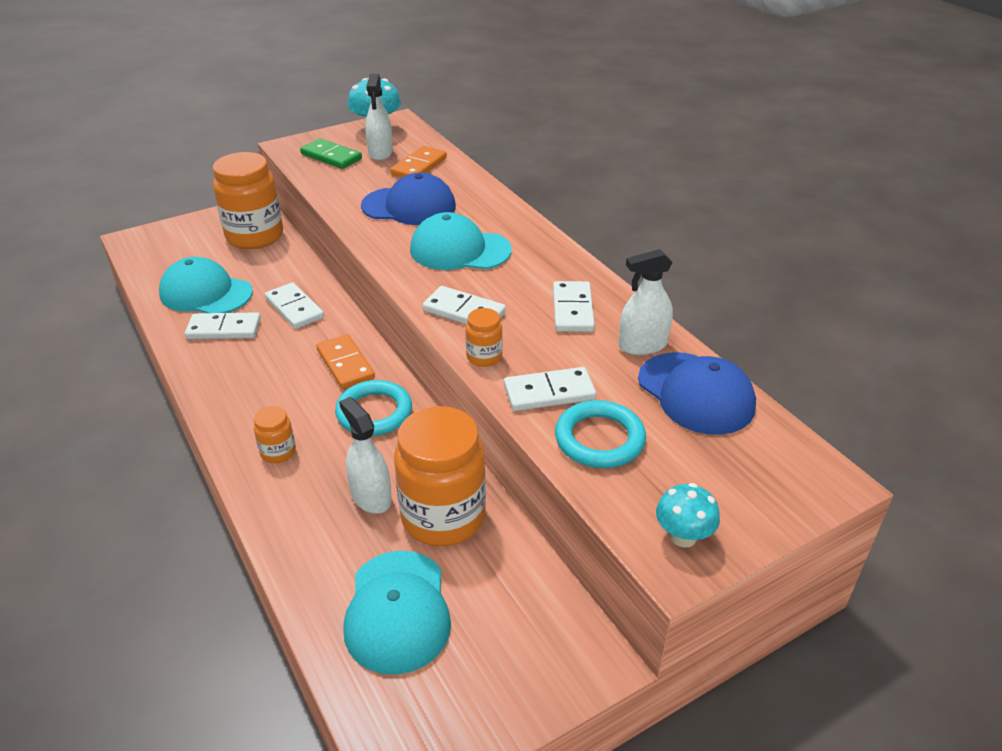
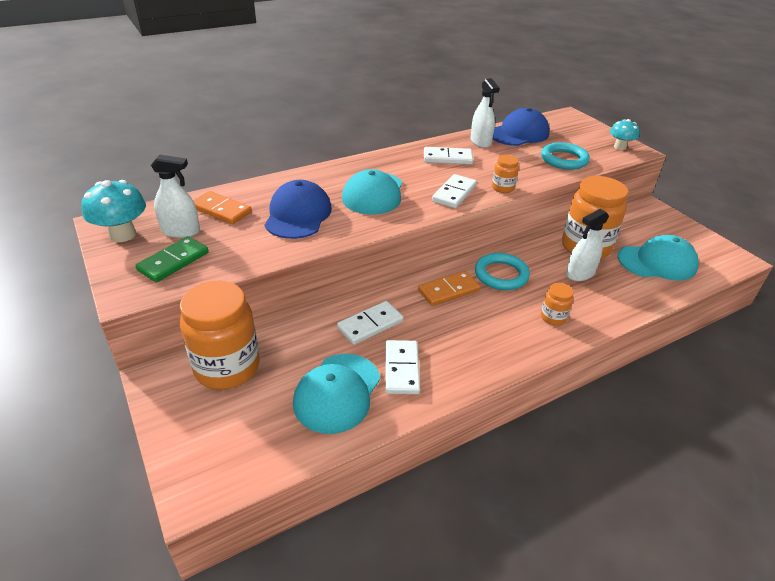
camera: 90 degrees left, 0 degrees up
white domino [504,367,596,411] -> none

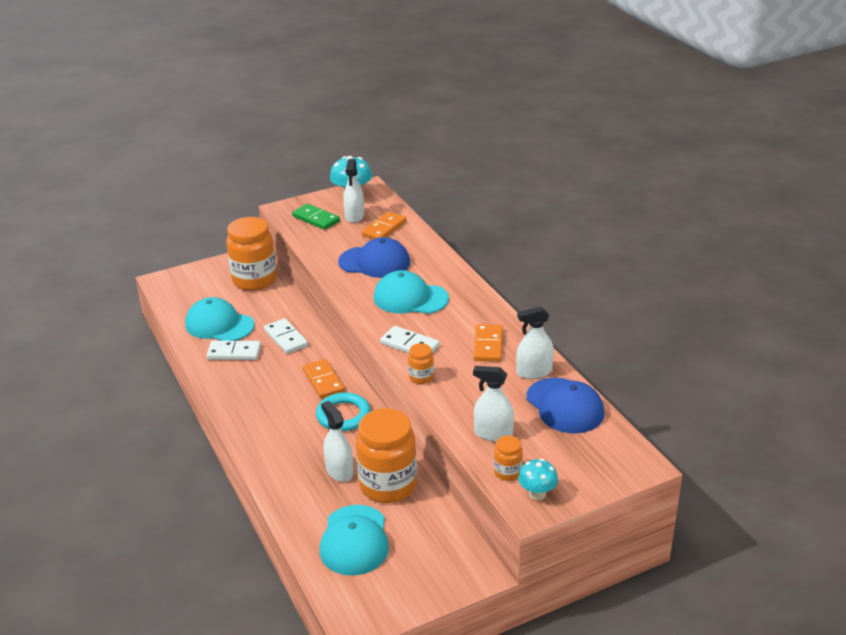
camera: 95 degrees right, 5 degrees down
white domino [424,147,473,165] -> orange domino [473,324,503,362]
turquoise ring [541,142,590,170] -> white spray bottle [473,366,514,442]
orange jar [541,283,574,325] -> orange jar moved to [494,435,523,481]

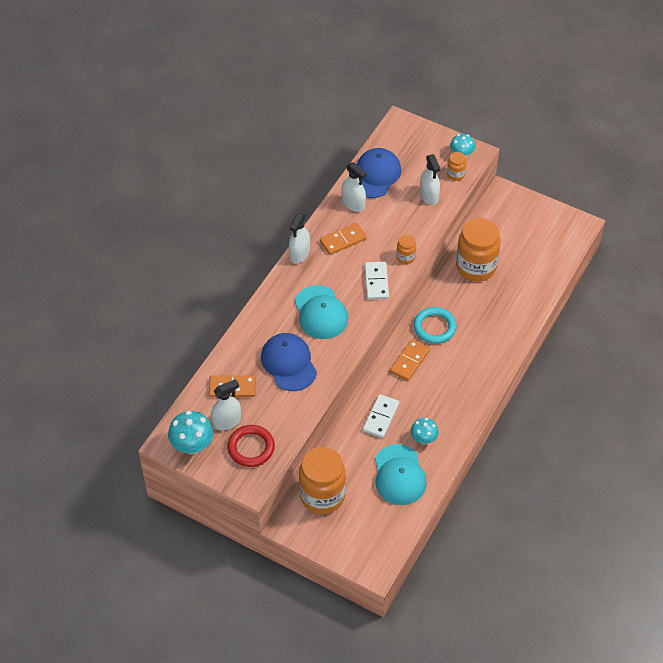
camera: 125 degrees left, 20 degrees up
white domino [206,340,261,360] -> turquoise mushroom [411,418,438,444]
green domino [292,203,340,230] -> red ring [227,425,275,467]
turquoise cap [320,505,389,576] -> none
white spray bottle [321,401,353,482] -> white spray bottle moved to [289,213,310,263]

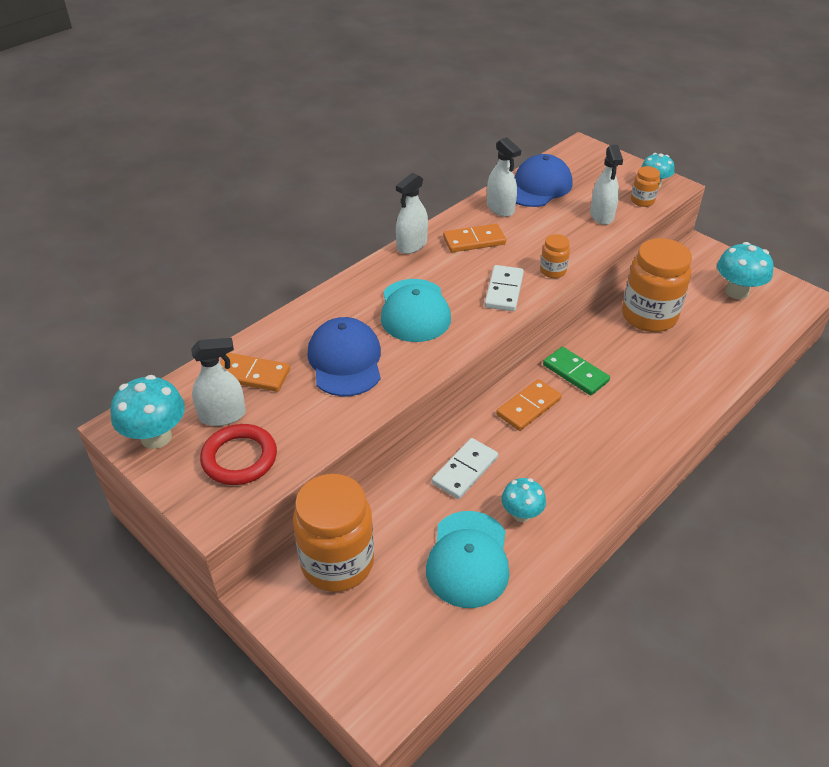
camera: 15 degrees right, 10 degrees down
turquoise ring [413,307,457,344] -> green domino [543,347,610,395]
none -> turquoise mushroom [717,242,774,299]

